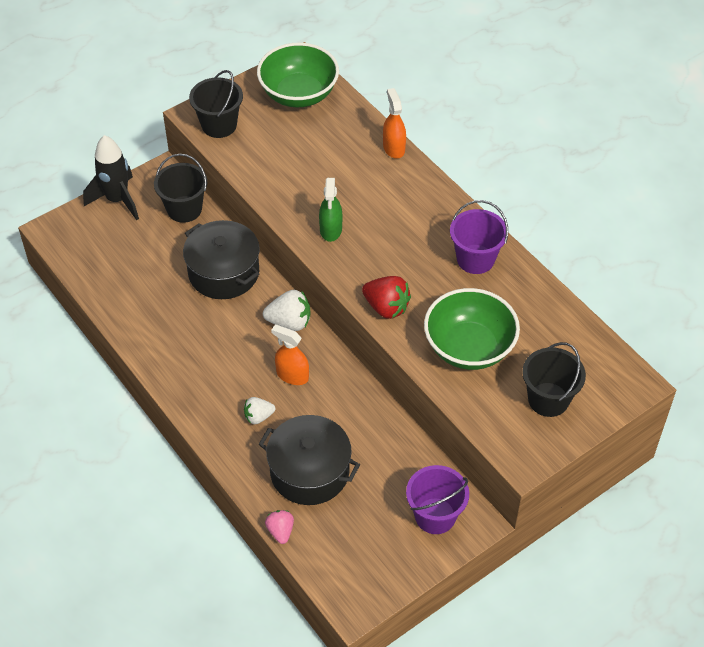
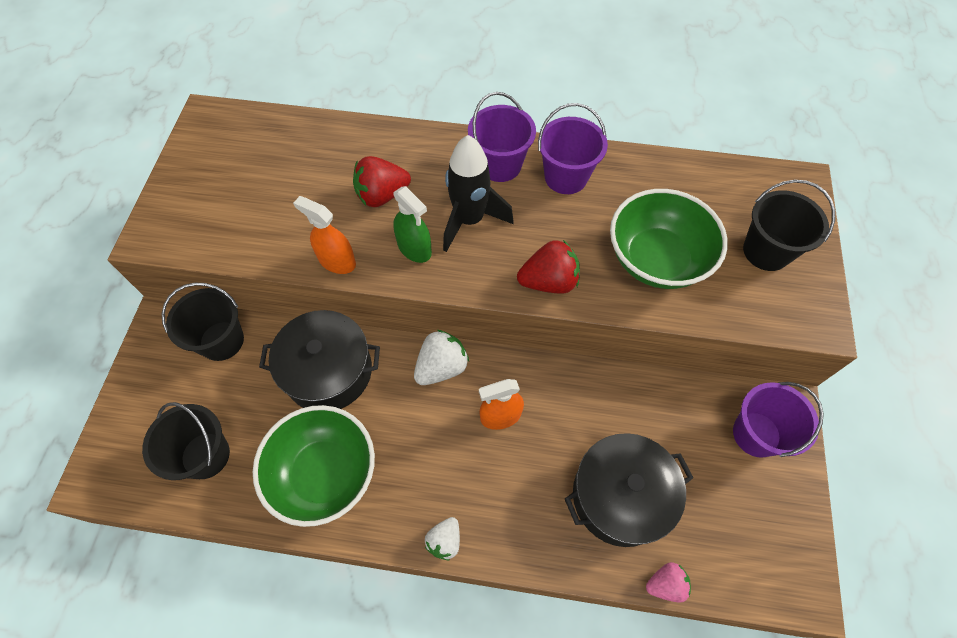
camera: 45 degrees left, 10 degrees up
black rocket [83,135,139,220] -> black rocket moved to [443,135,514,252]
black bucket [189,70,243,138] -> black bucket moved to [142,402,230,480]
white strawberry [244,397,275,424] -> white strawberry moved to [425,517,460,560]
green bowl [257,43,339,107] -> green bowl moved to [253,405,375,527]
pink strawberry [265,510,294,544] -> pink strawberry turned 135 degrees clockwise [646,562,691,603]
orange spray bottle [383,88,406,159] -> orange spray bottle moved to [293,196,356,274]
none -> red strawberry [353,156,411,207]
none -> purple bucket [468,92,536,182]

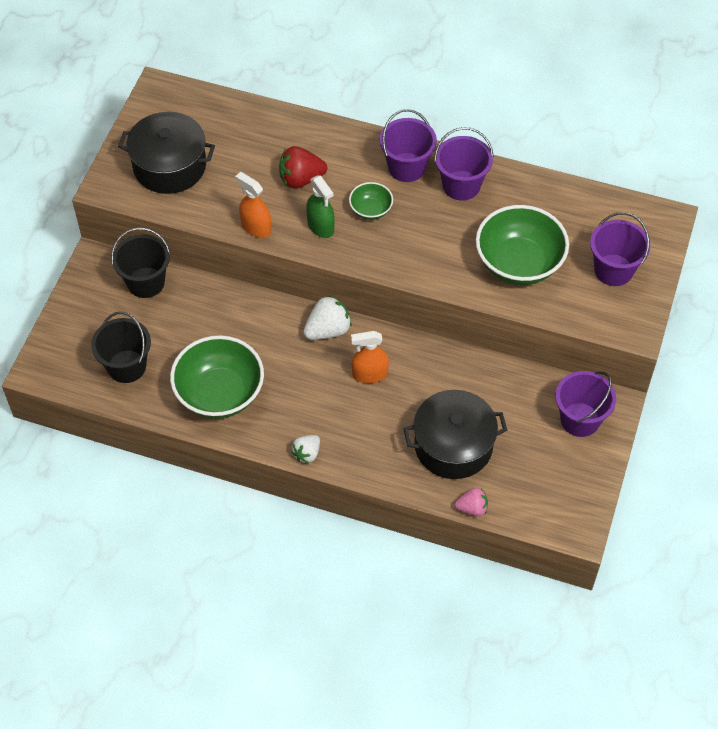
camera: 10 degrees right, 5 degrees down
black pot [259,310,380,409] -> black pot moved to [118,112,215,194]
black rocket [443,135,514,252] -> green bowl [349,182,393,220]
red strawberry [517,240,580,294] -> none
black bucket [743,180,835,271] -> purple bucket [590,212,650,286]

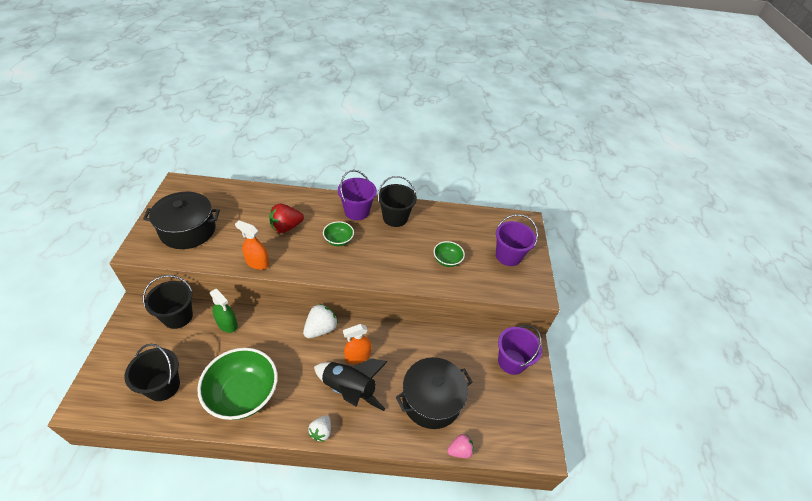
camera: 20 degrees left, 10 degrees down
green spray bottle [306,175,335,238] -> green spray bottle moved to [210,289,238,333]
purple bucket [434,127,494,201] -> black bucket [378,176,417,227]
green bowl [476,205,569,285] -> green bowl [434,241,465,267], size x0.49
none -> black rocket [314,358,388,411]

